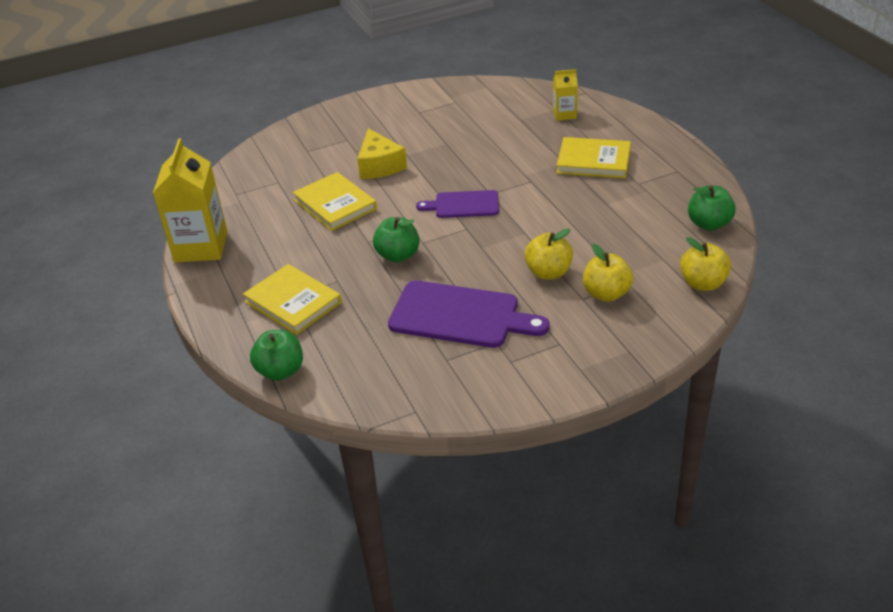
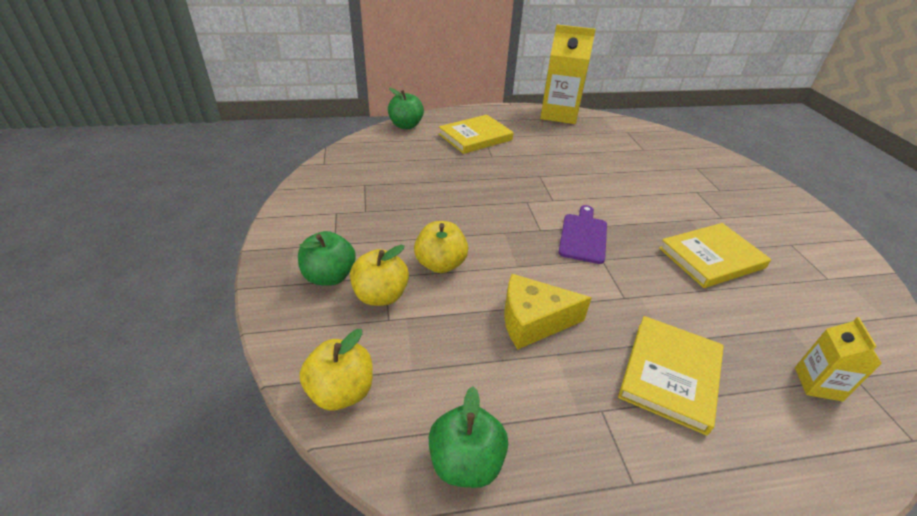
camera: 100 degrees right, 0 degrees up
yellow book [293,172,377,231] -> yellow book moved to [659,223,771,288]
yellow cheese [357,128,407,179] -> yellow cheese moved to [504,274,591,349]
green apple [373,217,419,262] -> green apple moved to [298,231,356,286]
purple cutting board [388,280,550,348] -> none

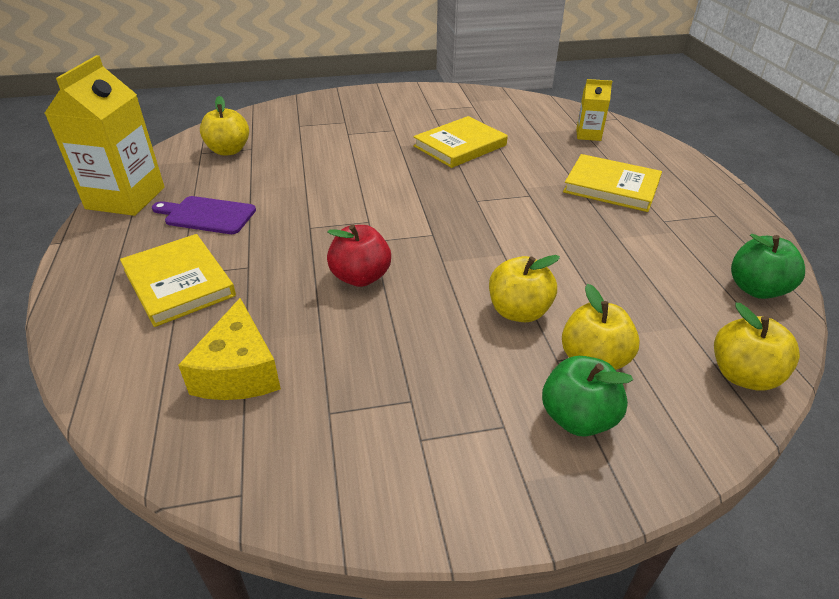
camera: 90 degrees left, 0 degrees up
green apple [388,88,424,129] -> none
yellow cheese [504,274,591,349] -> yellow cheese moved to [178,298,281,400]
purple cutting board [559,205,607,264] -> purple cutting board moved to [152,196,256,234]
yellow book [659,223,771,288] -> yellow book turned 75 degrees clockwise [413,116,508,168]
none -> yellow apple [200,96,249,156]
none -> red apple [327,225,391,287]

